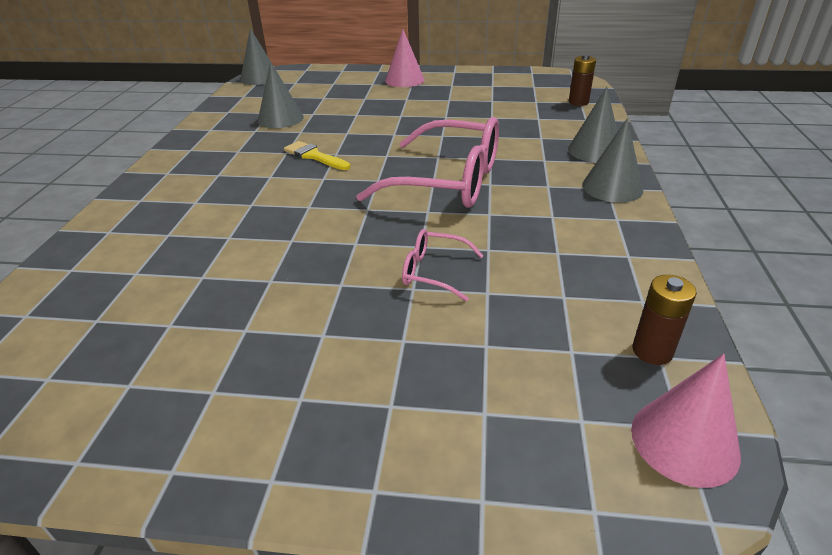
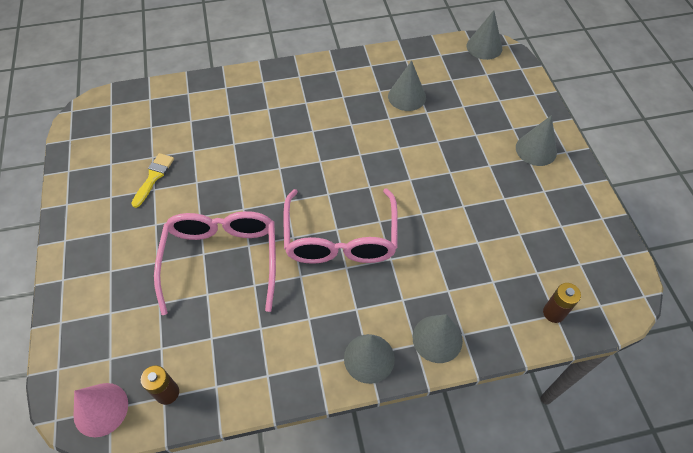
camera: 70 degrees right, 20 degrees up
yellow brush [284,141,350,170] -> yellow brush moved to [131,153,174,208]
pink cone [385,29,425,87] -> grey cone [516,115,557,166]
pink glasses [402,229,484,301] -> pink glasses [154,211,276,315], size x2.17

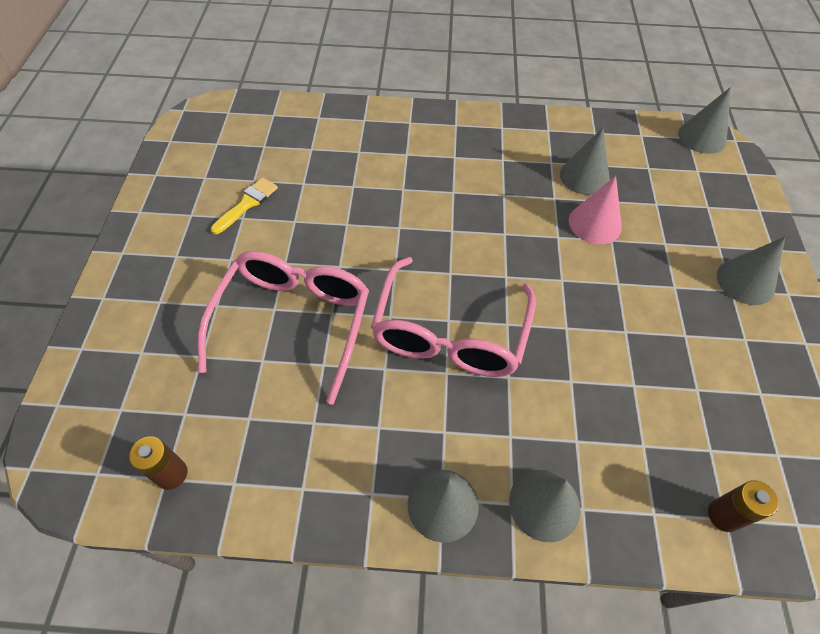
camera: 15 degrees right, 0 degrees up
pink cone [74,383,128,437] -> pink cone moved to [569,176,622,244]

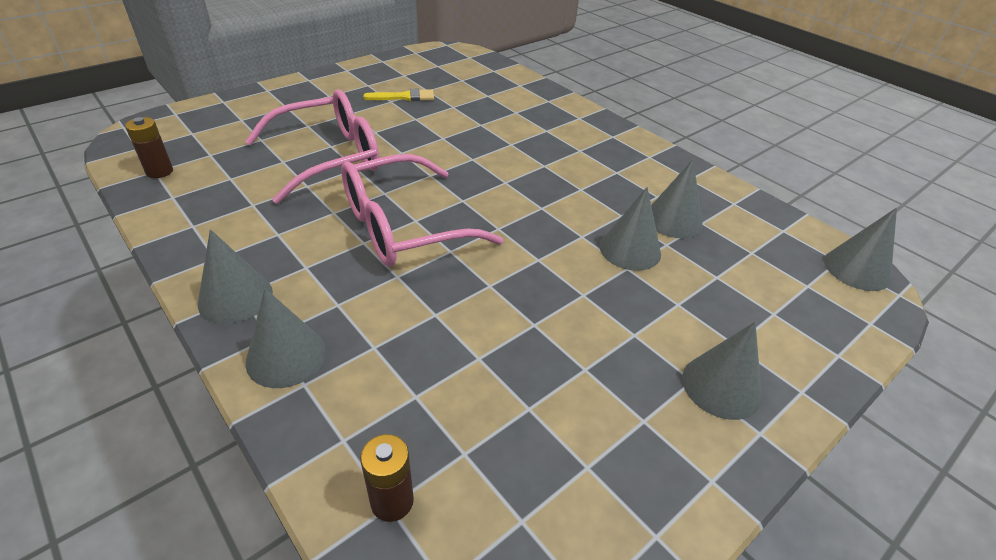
camera: 45 degrees right, 15 degrees down
pink cone [569,176,622,244] -> grey cone [600,187,661,271]

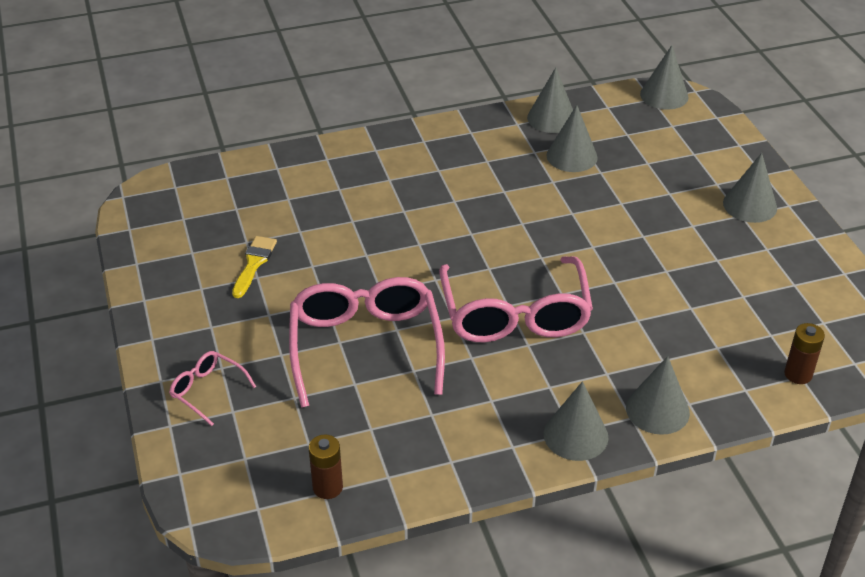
camera: 65 degrees left, 0 degrees up
grey cone [600,187,661,271] -> grey cone moved to [527,67,573,133]
none -> pink glasses [169,351,256,426]

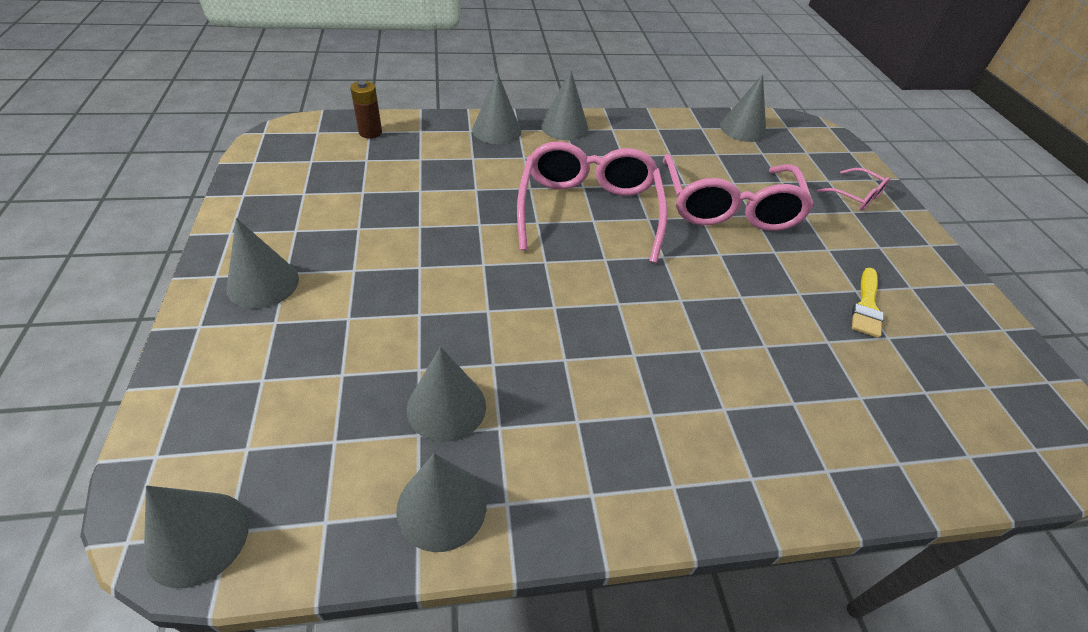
camera: 175 degrees left, 5 degrees up
brown battery [309,434,343,499] -> grey cone [720,74,766,142]

